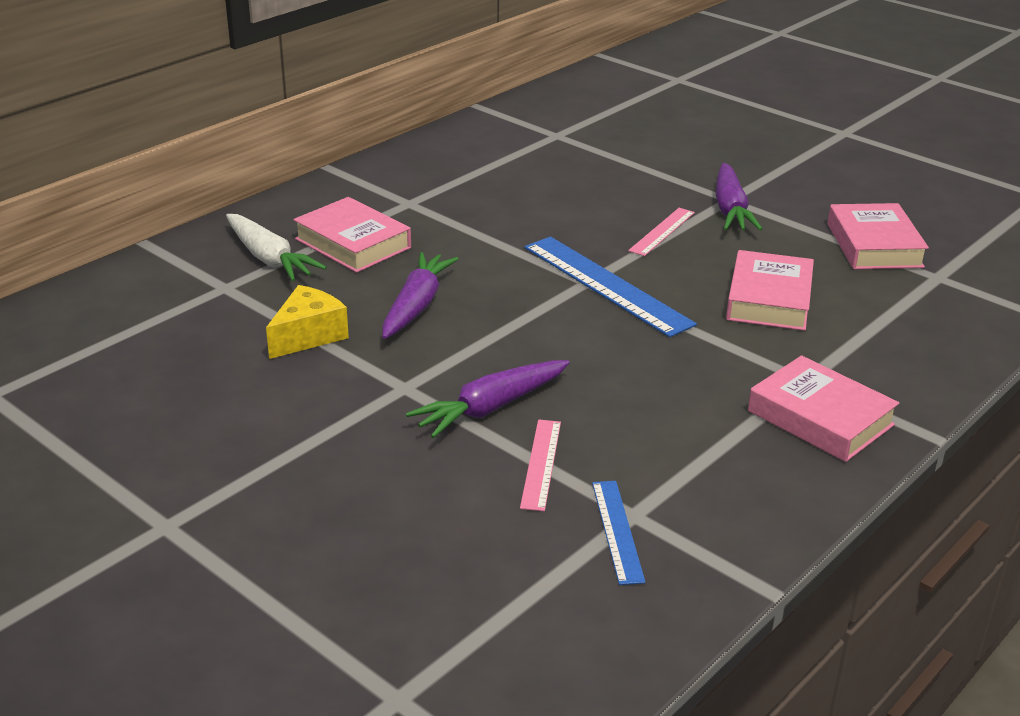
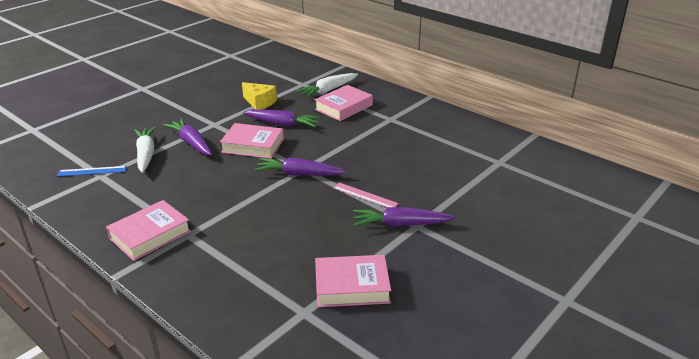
camera: 90 degrees right, 0 degrees up
pink ruler [520,420,561,511] -> white carrot [134,127,156,173]
blue ruler [524,237,697,337] -> purple carrot [254,158,346,176]
pink book [726,250,814,331] -> pink book moved to [220,123,284,159]

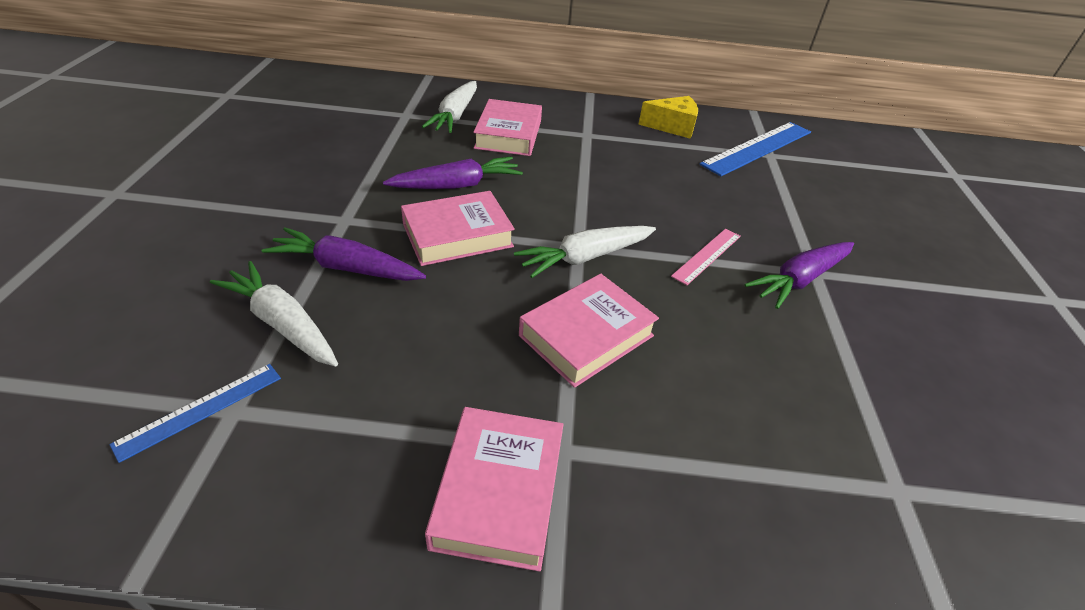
camera: 40 degrees left, 10 degrees up
yellow cheese [242,82,277,110] -> yellow cheese moved to [638,96,698,139]
purple carrot [254,158,346,176] -> white carrot [514,226,656,278]
pink book [315,255,391,307] -> pink book moved to [519,274,659,388]
pink ruler [333,183,399,208] -> pink ruler turned 45 degrees counterclockwise [671,229,741,285]
none -> blue ruler [699,122,811,176]

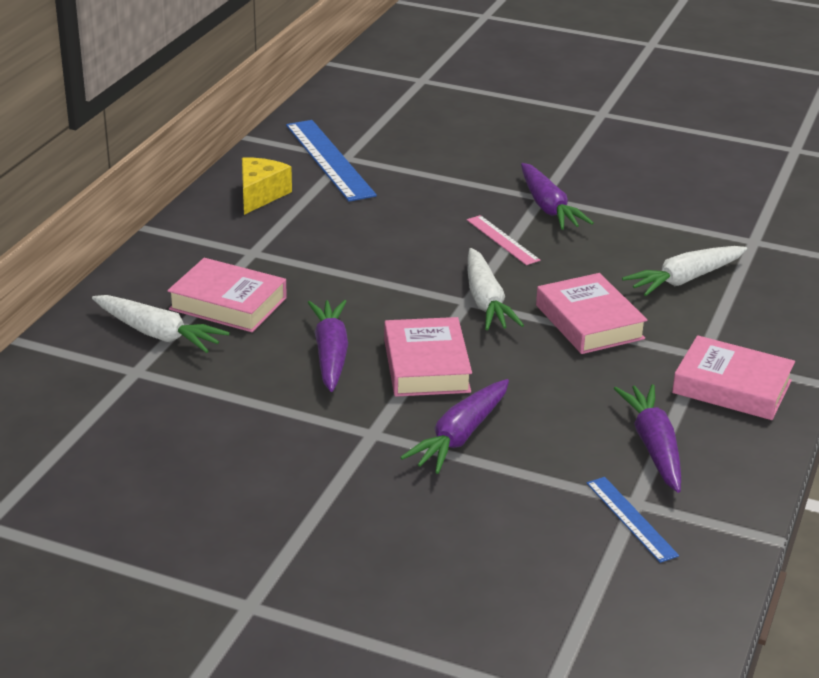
camera: 70 degrees left, 10 degrees down
white carrot [210,261,338,366] -> white carrot moved to [622,246,747,296]
none -> purple carrot [614,384,681,493]

